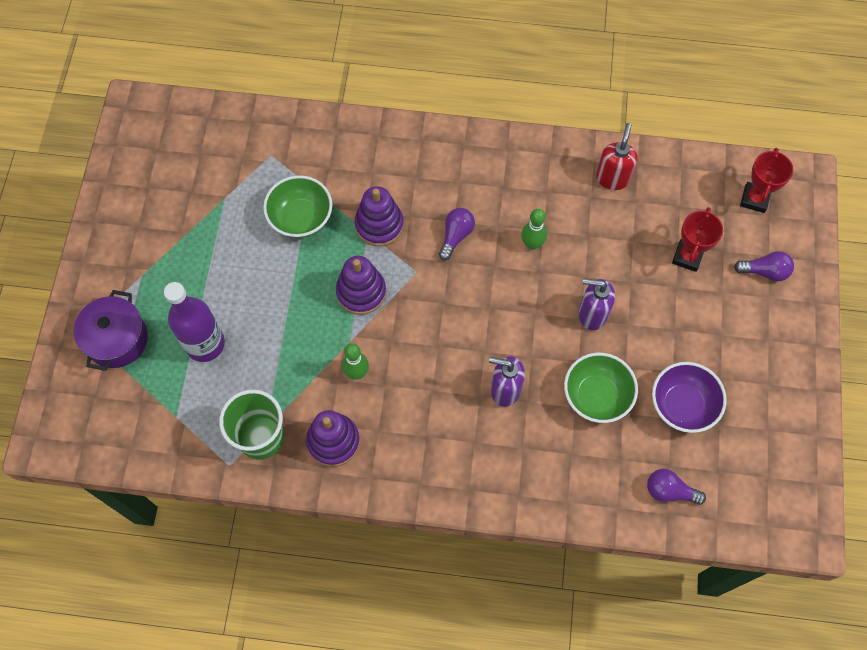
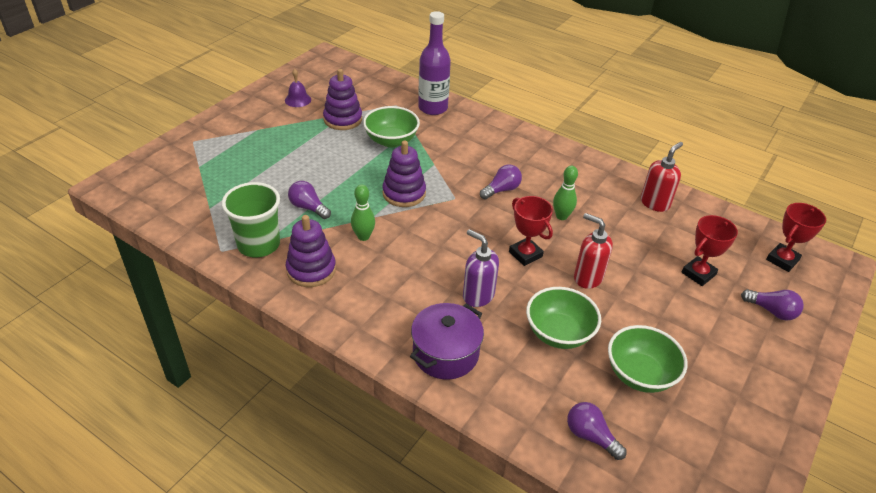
camera: 25 degrees right, 25 degrees down
purple pot [74,290,148,371] -> purple pot moved to [410,303,484,379]
purple bottle [164,282,225,362] -> purple bottle moved to [418,11,451,115]
purple stacking toy [355,186,404,247] -> purple stacking toy moved to [323,69,362,130]
purple soap dispenser [579,278,615,330] -> red soap dispenser [574,213,613,289]
purple bowl [652,362,727,433] -> green bowl [608,325,688,393]
none -> purple bell [285,69,311,107]
none -> purple light bulb [288,181,331,219]
none -> red trophy [509,196,553,266]

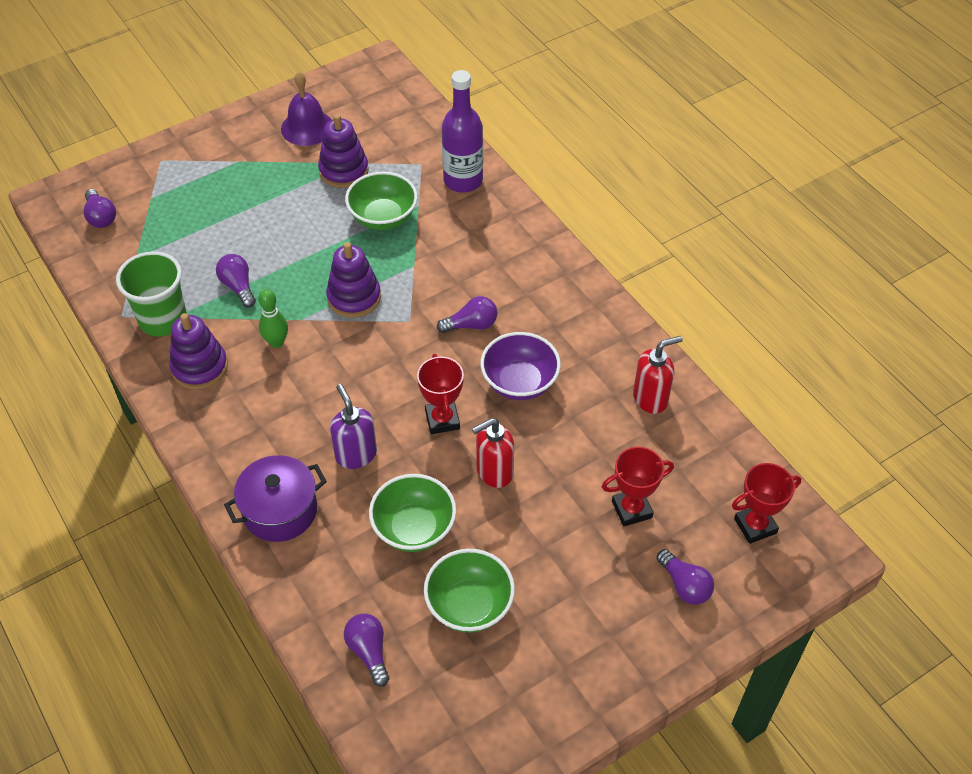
camera: 25 degrees right, 10 degrees up
purple bell [285,69,311,107] -> purple bell [281,72,331,146], size x1.56
green bowling pin [553,166,578,220] -> purple bowl [480,332,561,400]
red soap dispenser [574,213,613,289] -> red soap dispenser turned 90 degrees counterclockwise [472,418,514,488]
none -> purple light bulb [84,189,116,228]

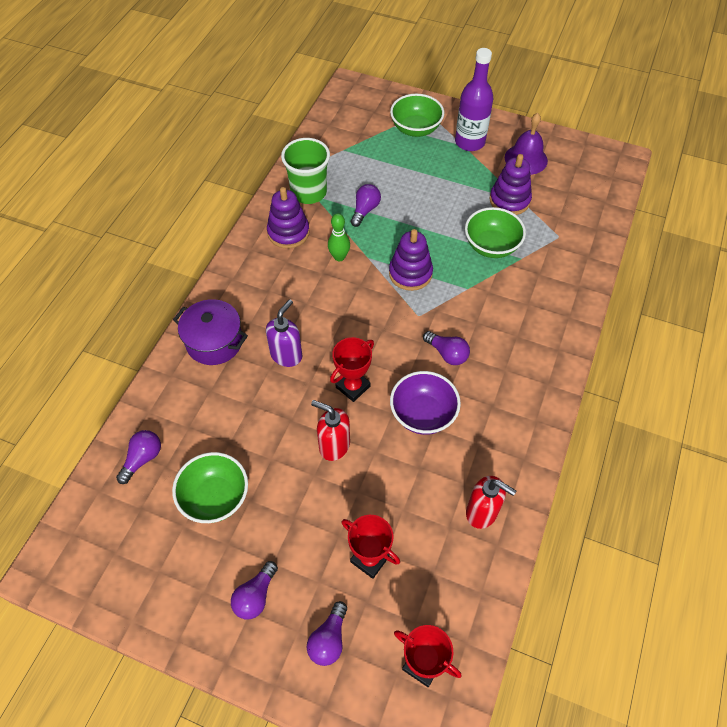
camera: 55 degrees right, 5 degrees up
purple light bulb [84,189,116,228] -> purple light bulb moved to [231,561,278,620]
green bowl [369,474,456,552] -> green bowl moved to [390,94,444,137]
purple bottle [442,70,483,193] -> purple bottle moved to [455,48,493,151]

